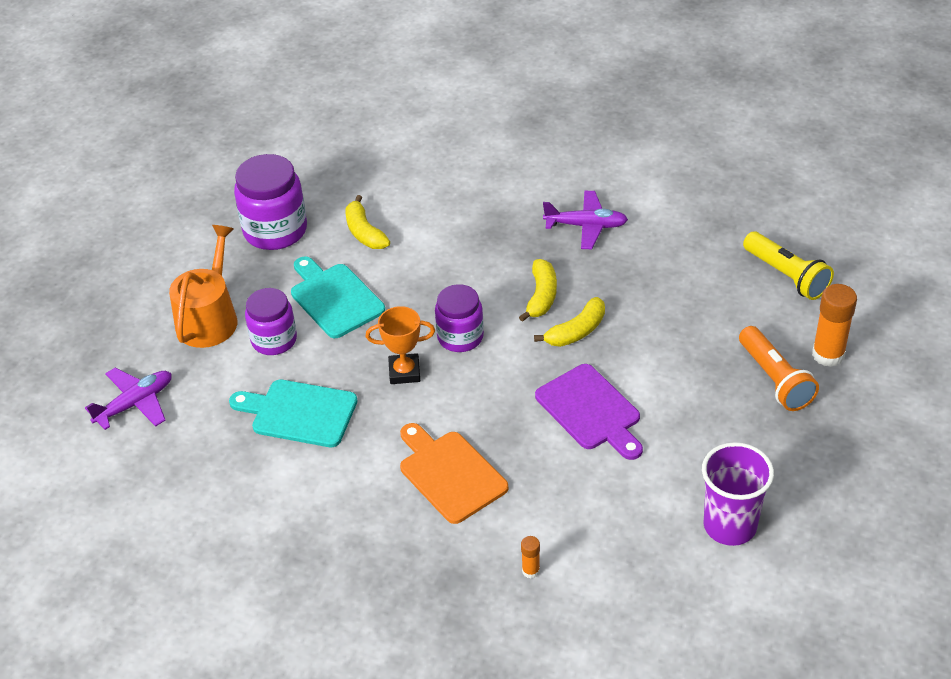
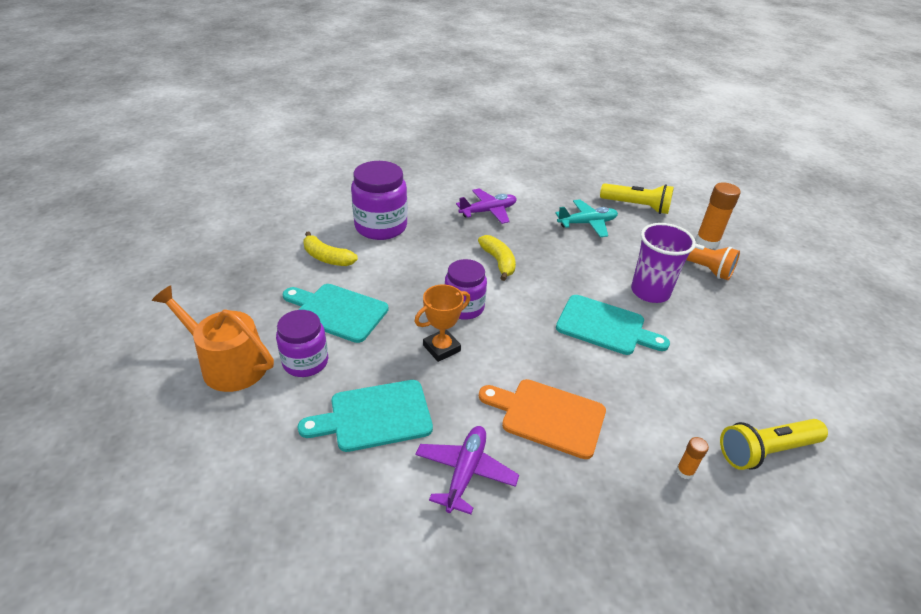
camera: 35 degrees left, 5 degrees down
purple plane [85,368,172,430] -> purple plane moved to [415,426,519,514]
orange watering can [169,225,237,348] -> orange watering can turned 45 degrees counterclockwise [152,286,274,392]
purple jar [234,154,307,250] -> purple jar moved to [351,161,408,240]
yellow banana [534,297,605,347] -> none
purple cutting board [535,364,643,460] -> turquoise cutting board [556,295,670,355]
purple cup [702,442,774,546] -> purple cup moved to [631,223,696,303]
none -> turquoise plane [555,199,618,237]
none -> yellow flashlight [720,419,828,470]

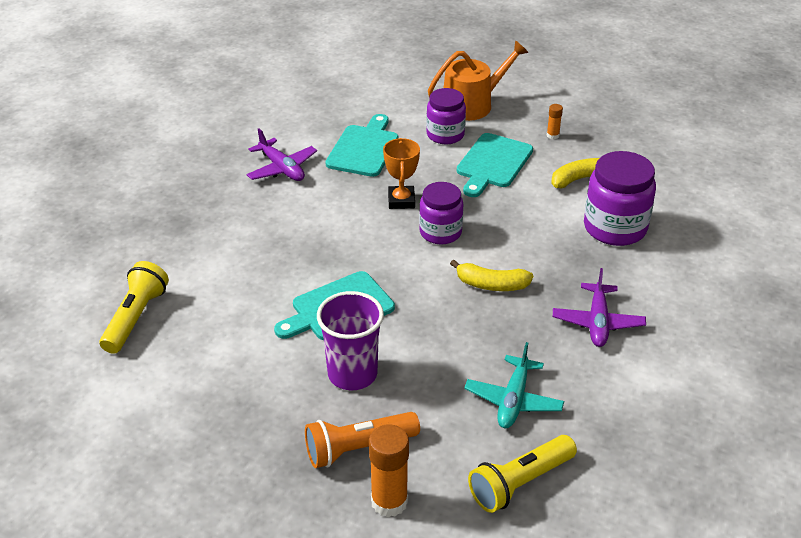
camera: 125 degrees right, 0 degrees up
turquoise cutting board [283,284,389,343] -> turquoise cutting board turned 150 degrees clockwise [457,133,533,197]
orange cutting board [479,379,606,459] -> none
orange glue stick [676,437,709,479] -> orange glue stick moved to [547,104,563,139]

